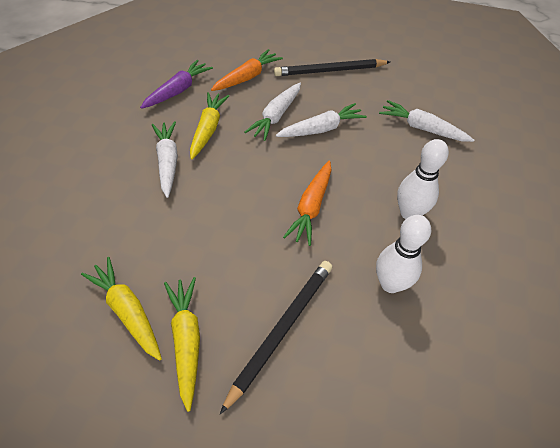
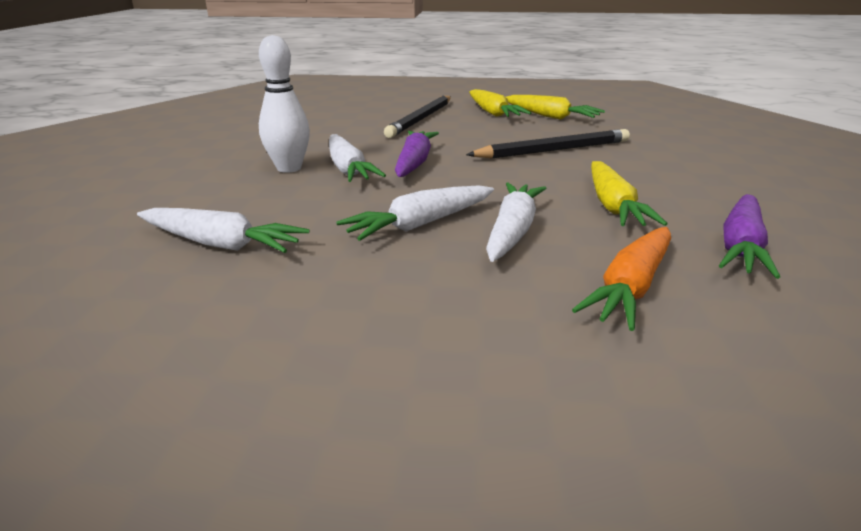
camera: 170 degrees right, 25 degrees down
white carrot [152,121,178,198] -> white carrot moved to [329,134,386,182]
black pencil [274,59,390,76] -> black pencil moved to [466,129,630,159]
orange carrot [283,161,332,246] -> purple carrot [395,131,439,177]
white bowling pin [376,215,431,293] -> none

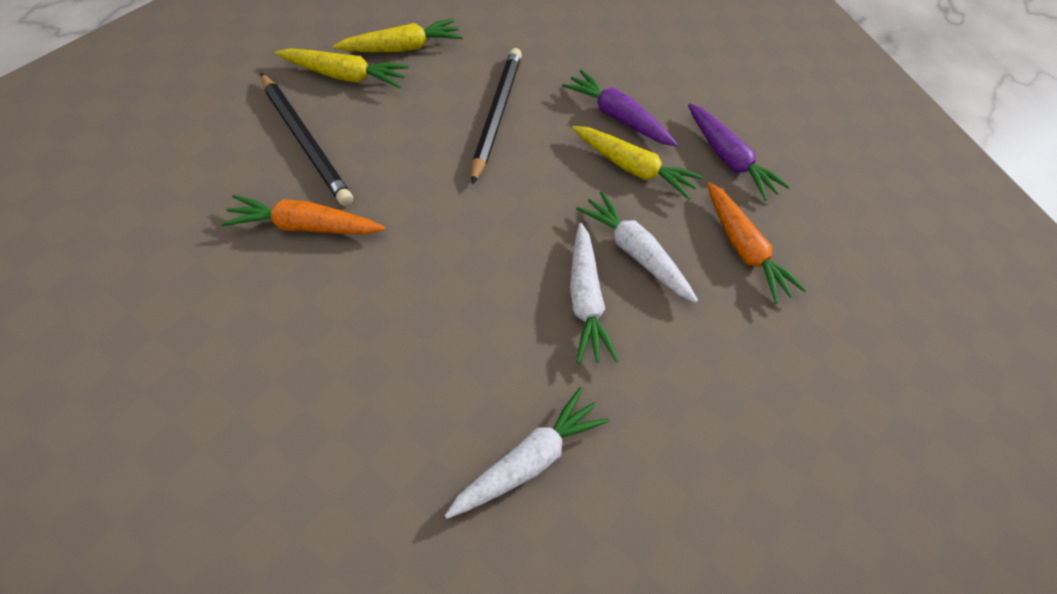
camera: 65 degrees left, 30 degrees up
white bowling pin [259,35,310,173] -> none
white carrot [329,134,386,182] -> none
purple carrot [395,131,439,177] -> purple carrot moved to [562,70,678,147]
none -> orange carrot [221,195,385,234]

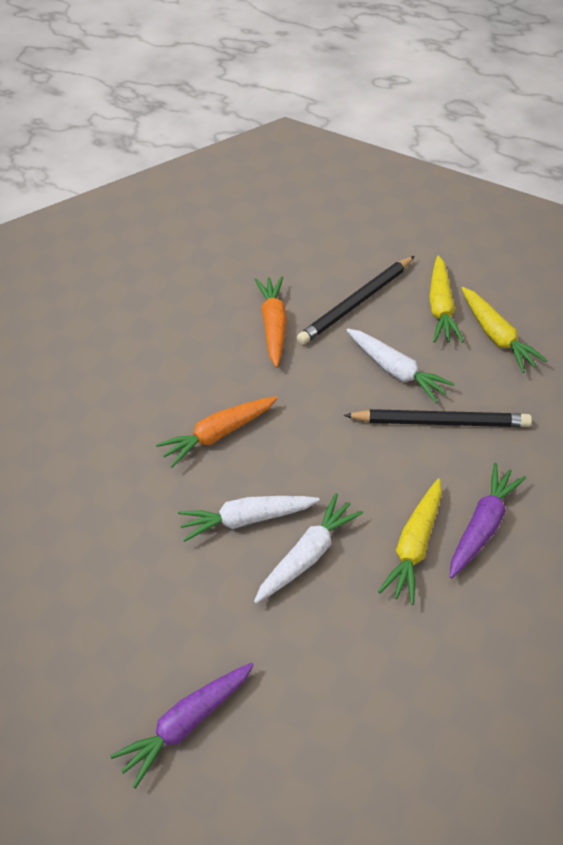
camera: 90 degrees right, 5 degrees down
white carrot [445,387,609,519] -> white carrot moved to [346,328,454,403]
purple carrot [688,103,790,201] -> purple carrot moved to [111,663,254,789]
orange carrot [707,182,807,304] -> orange carrot moved to [156,396,278,468]

